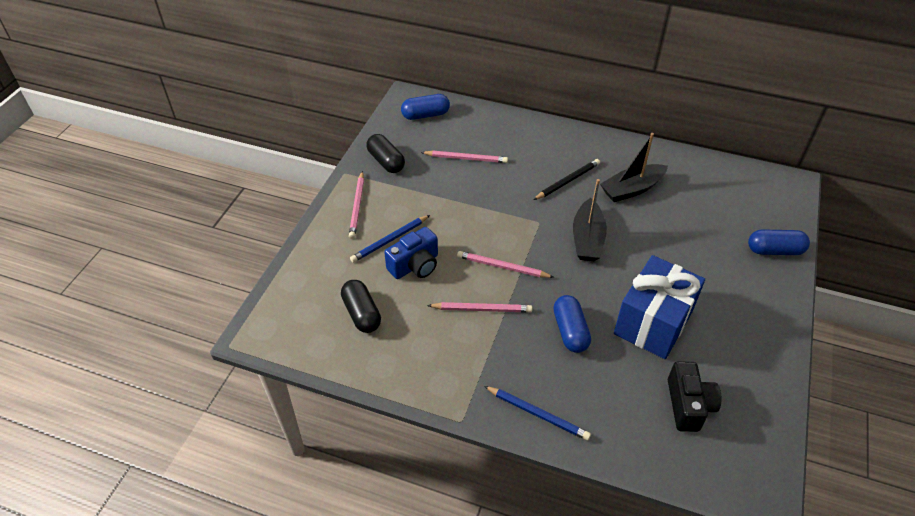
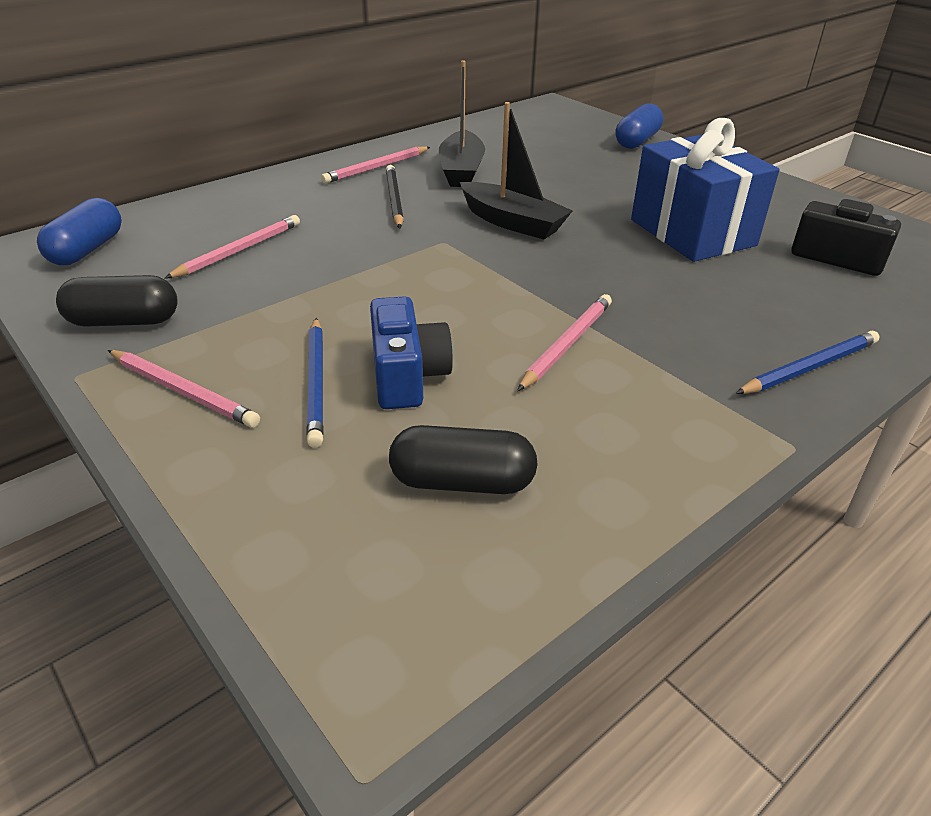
camera: 60 degrees left, 10 degrees down
pink pencil [457,251,553,278] -> pink pencil moved to [321,146,430,184]
blue capsule [553,295,591,353] -> none

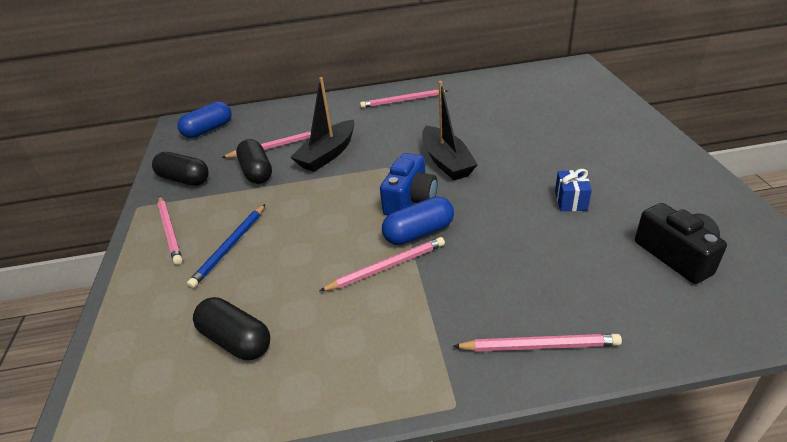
camera: 35 degrees right, 0 degrees up
blue camera [370,296,453,409] -> blue camera moved to [380,153,437,215]
black pencil [386,165,404,229] -> none
black boat [439,61,485,187] -> black boat moved to [290,77,355,172]
blue capsule [615,104,663,149] -> blue capsule moved to [382,196,454,245]
blue gift [631,118,779,262] -> blue gift [555,169,592,211], size x0.41
blue pencil [735,331,880,394] -> pink pencil [453,334,622,352]
none -> black capsule [236,139,272,184]

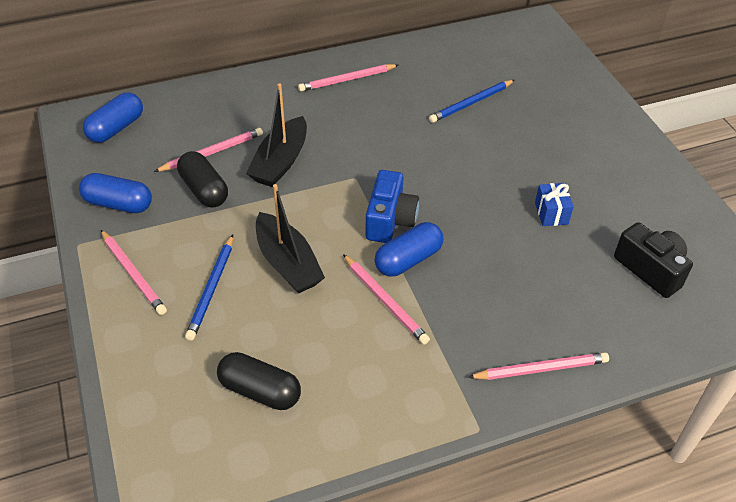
camera: 15 degrees left, 10 degrees up
black capsule [152,152,209,186] -> blue capsule [79,173,152,213]
pink pencil [320,237,445,291] -> pink pencil turned 90 degrees clockwise [343,254,430,345]
black boat [422,81,478,180] -> black boat moved to [256,184,325,294]
none -> blue pencil [429,80,515,123]

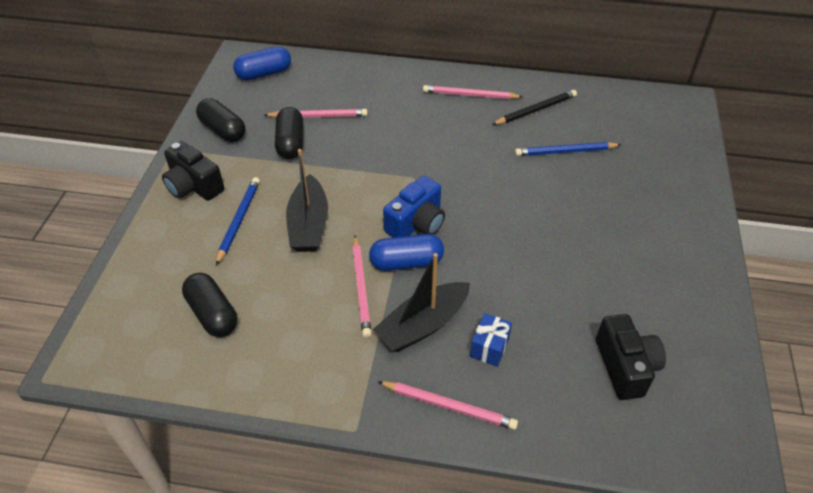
camera: 30 degrees right, 0 degrees up
blue capsule [79,173,152,213] -> black capsule [196,98,246,142]
pink pencil [101,230,167,315] -> black camera [162,141,224,201]
blue pencil [185,235,233,341] -> blue pencil turned 150 degrees clockwise [216,177,260,265]
black boat [246,83,307,187] -> black boat moved to [373,253,470,352]
blue gift [535,183,574,226] -> blue gift moved to [470,313,512,367]
none -> black pencil [492,90,577,125]

